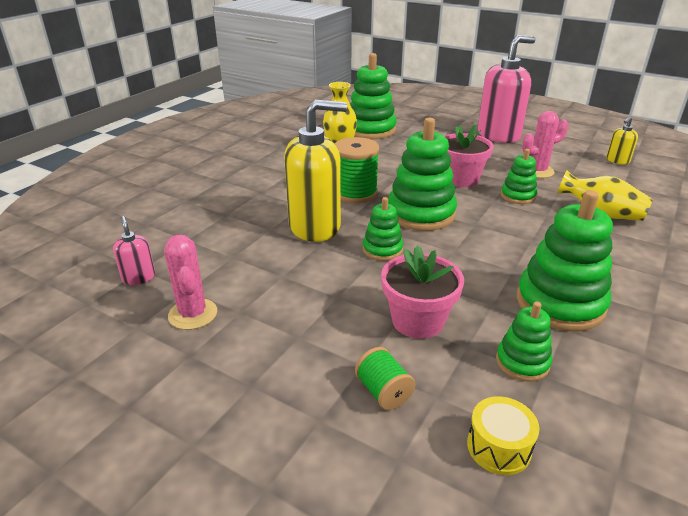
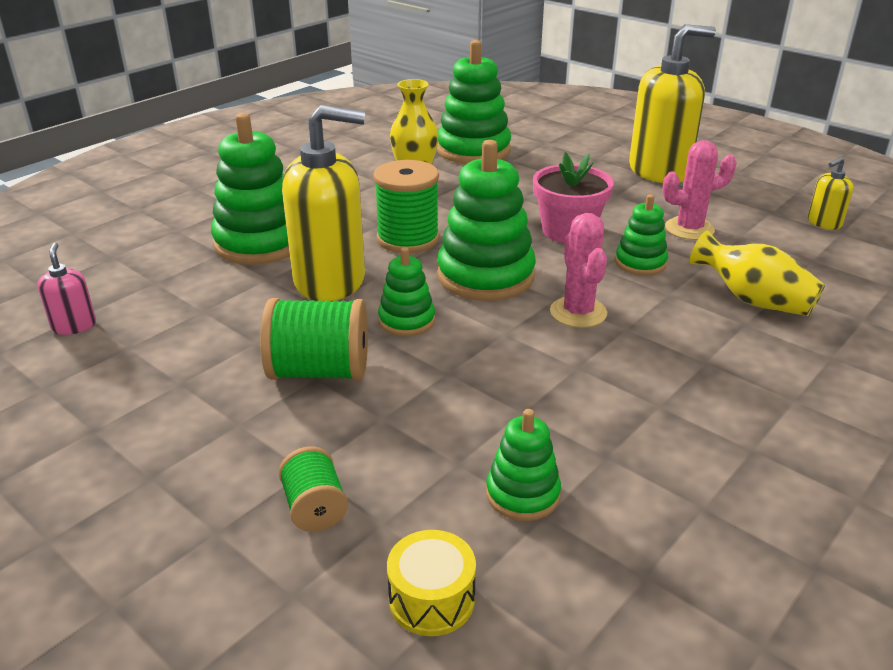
camera: 10 degrees right, 0 degrees up
pink cactus [164,235,217,330] -> pink cactus moved to [550,213,607,328]
pink flower pot [381,245,464,339] -> none
pink soap dispenser [478,35,536,143] -> yellow soap dispenser [629,24,716,183]
green stacking toy [517,190,613,331] -> green stacking toy moved to [211,113,290,265]
none -> green spool [260,298,368,381]

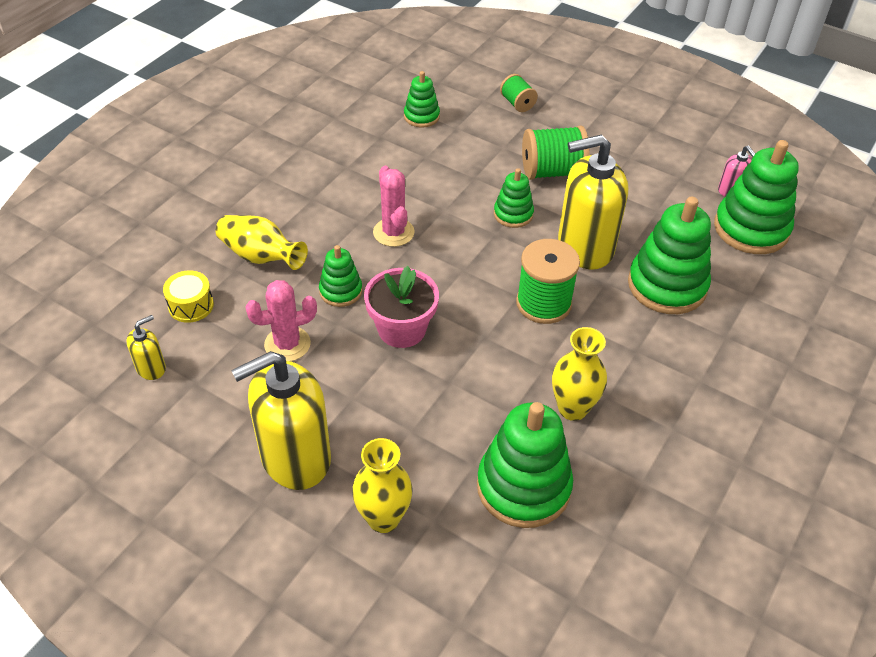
camera: 170 degrees right, 15 degrees up
yellow drum [387,530,476,636] -> yellow drum moved to [163,270,214,323]
green stacking toy [437,140,536,301] -> green stacking toy moved to [714,140,799,254]
none -> yellow vase [352,438,413,533]

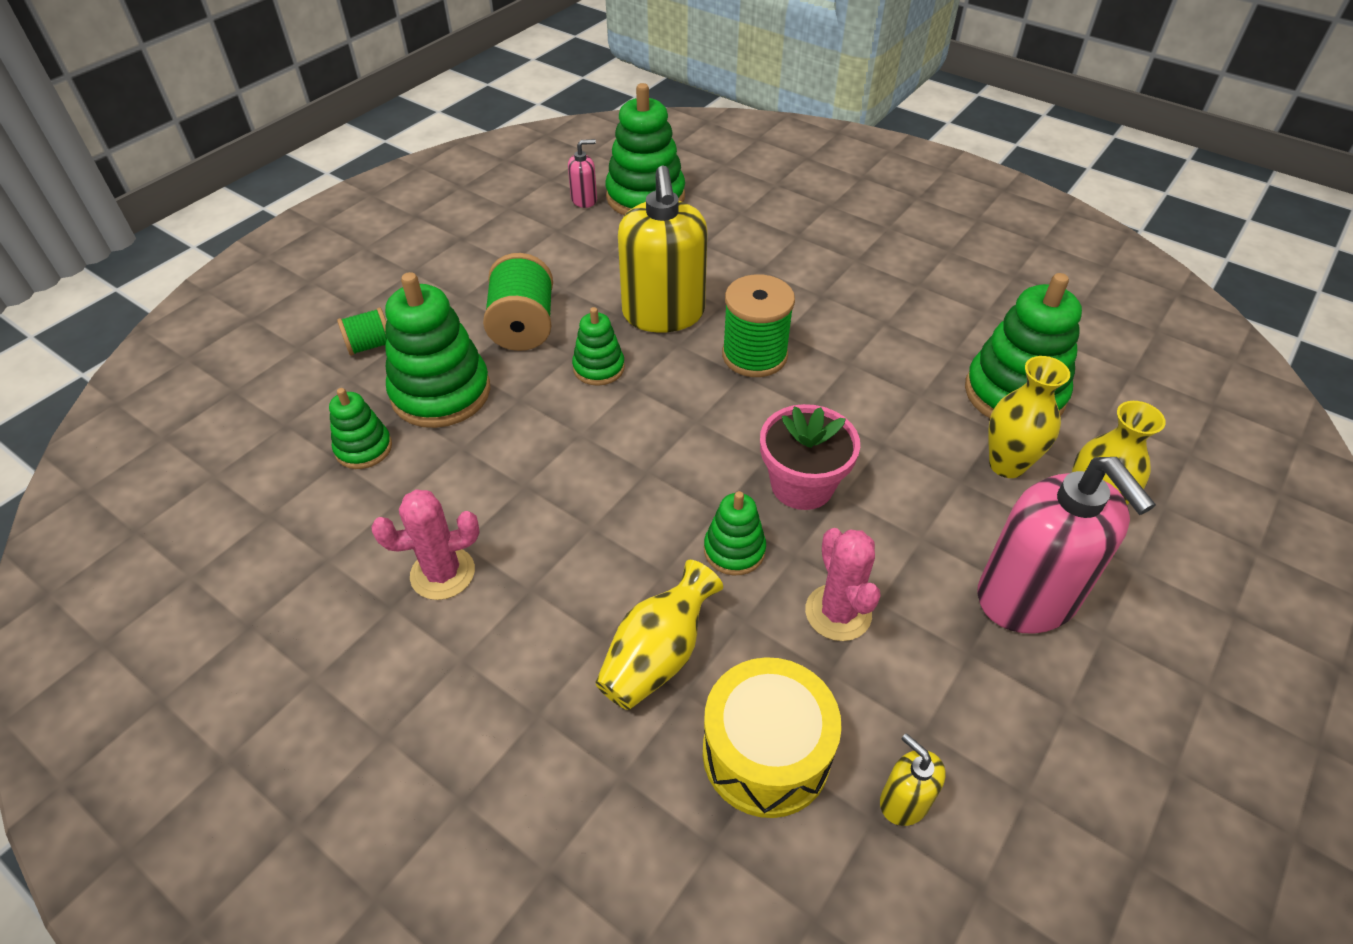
camera: 85 degrees left, 0 degrees up
yellow drum [163,270,214,323] -> yellow drum [703,657,842,818], size x1.72
yellow soap dispenser [231,351,331,490] -> pink soap dispenser [977,457,1156,634]
pink cactus [373,166,414,247] -> pink cactus moved to [371,489,480,600]
yellow vase [552,327,607,421] -> yellow vase moved to [988,356,1070,478]
green stacking toy [628,197,711,314] -> green stacking toy moved to [385,272,490,428]

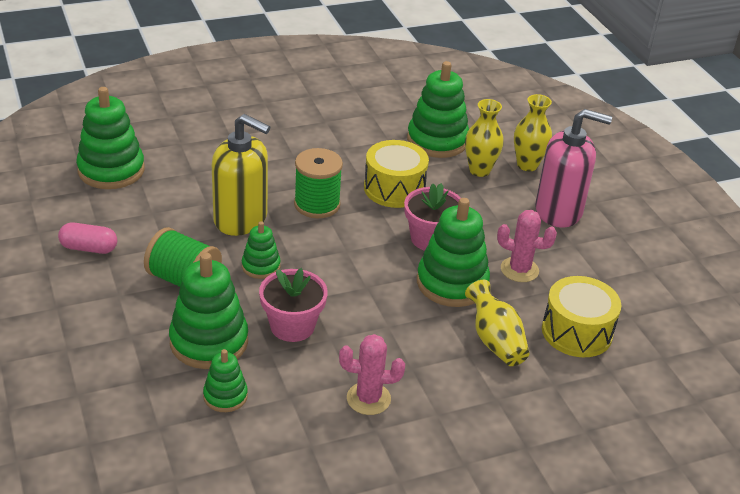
camera: 60 degrees left, 10 degrees down
green spool [337,308,387,356] -> none
pink cactus [371,489,480,600] -> pink cactus turned 75 degrees clockwise [339,334,405,415]
pink soap dispenser [568,139,597,208] -> none
green stacking toy [704,491,766,575] -> green stacking toy [417,198,490,307], size x1.86
yellow soap dispenser [880,733,946,826] -> none
none -> pink capsule [58,222,117,254]
none -> pink flower pot [259,268,328,342]
none -> yellow drum [364,140,429,208]

